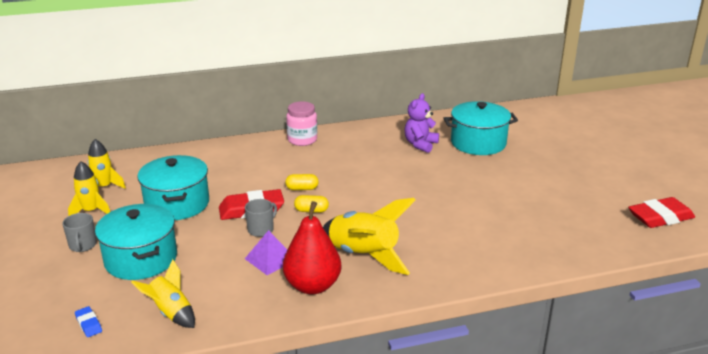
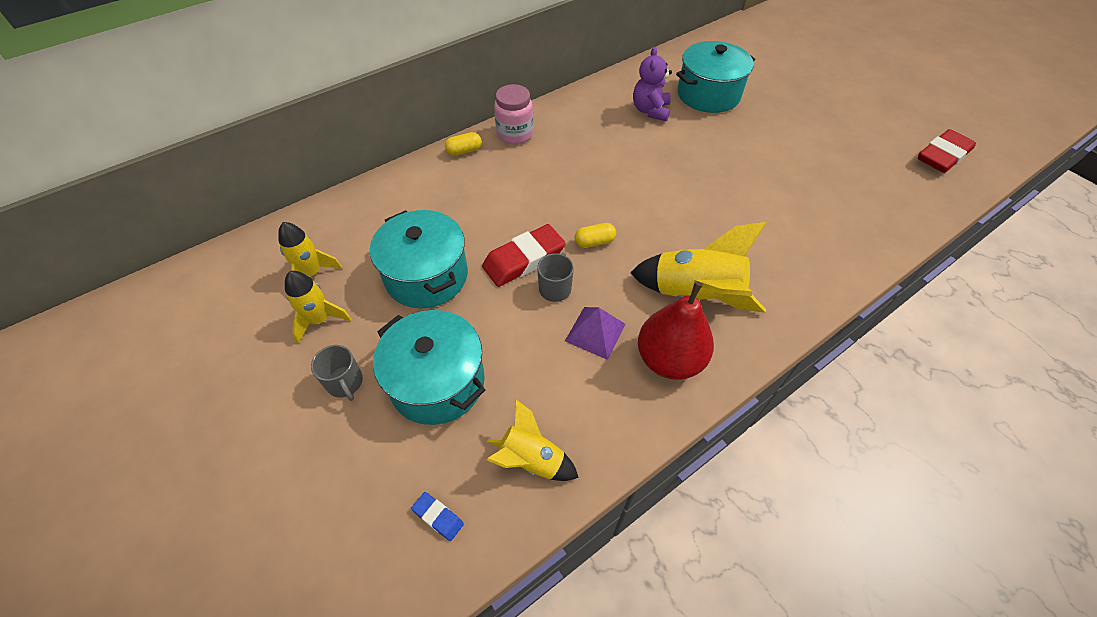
camera: 20 degrees left, 25 degrees up
yellow capsule [285,174,319,190] -> yellow capsule moved to [445,132,482,156]

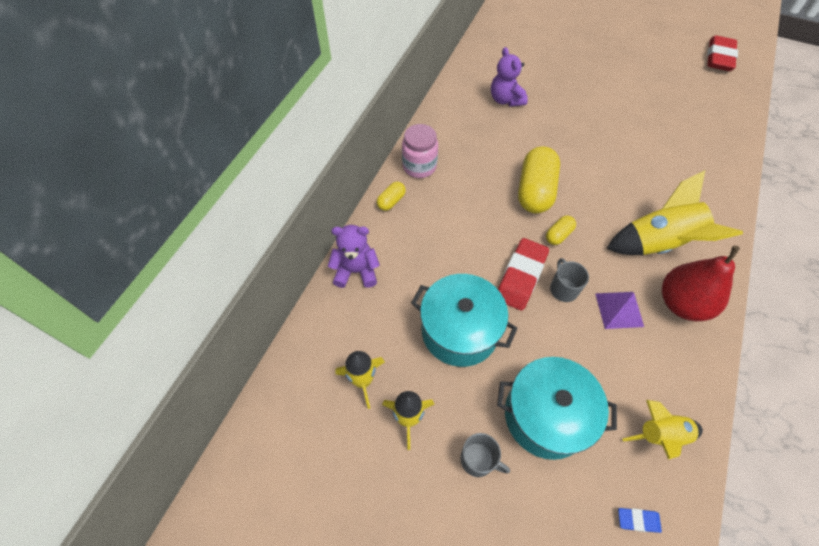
camera: 30 degrees left, 5 degrees up
turquoise pot [676,41,755,113] -> none
none -> purple teddy bear [328,225,380,288]
none -> yellow capsule [518,146,560,214]

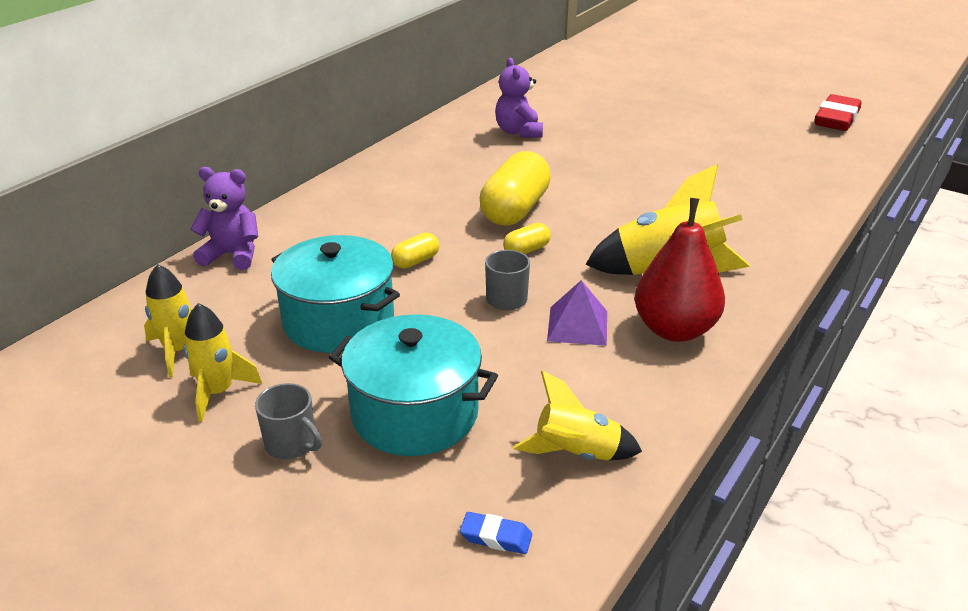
camera: 10 degrees right, 25 degrees down
yellow capsule [377,182,406,211] -> yellow capsule moved to [391,233,439,269]
pink jar [402,124,438,178] -> none
red eraser [498,238,549,311] -> none

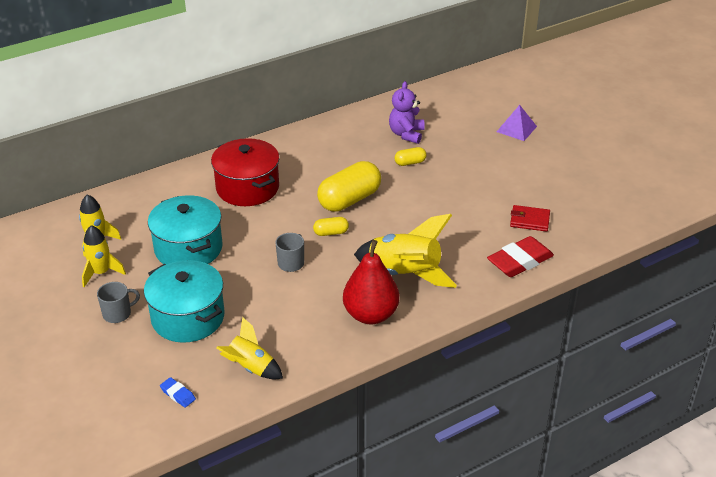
camera: 25 degrees right, 5 degrees up
purple teddy bear [190,167,258,270] -> none
grey mug [255,383,322,459] -> grey mug turned 90 degrees counterclockwise [97,282,140,323]
yellow capsule [391,233,439,269] -> yellow capsule moved to [394,147,427,166]
purple pyramid [547,280,607,346] -> purple pyramid moved to [497,105,537,141]
red eraser [815,94,862,131] -> red eraser moved to [487,236,554,277]
none -> red pot [211,138,279,206]
none -> red wallet [510,205,550,232]

